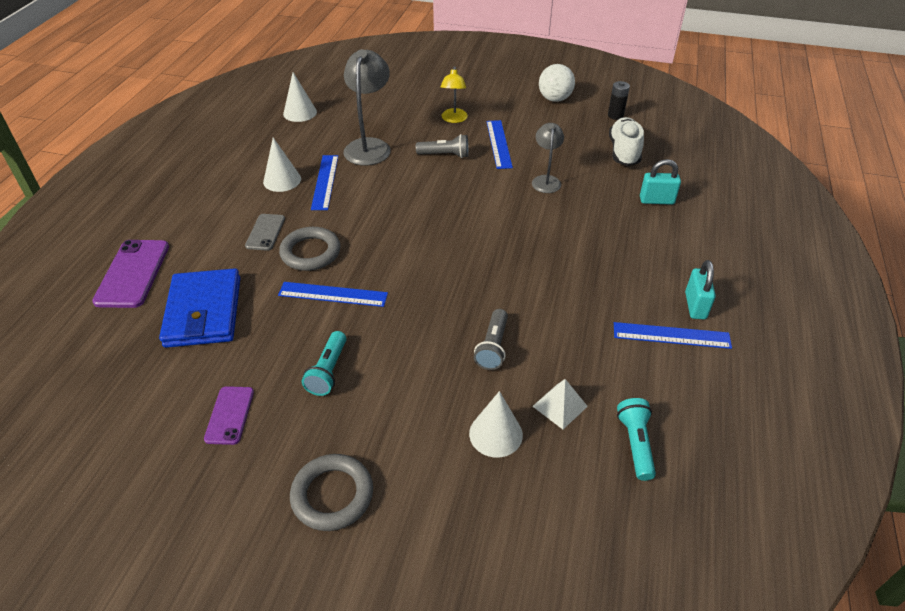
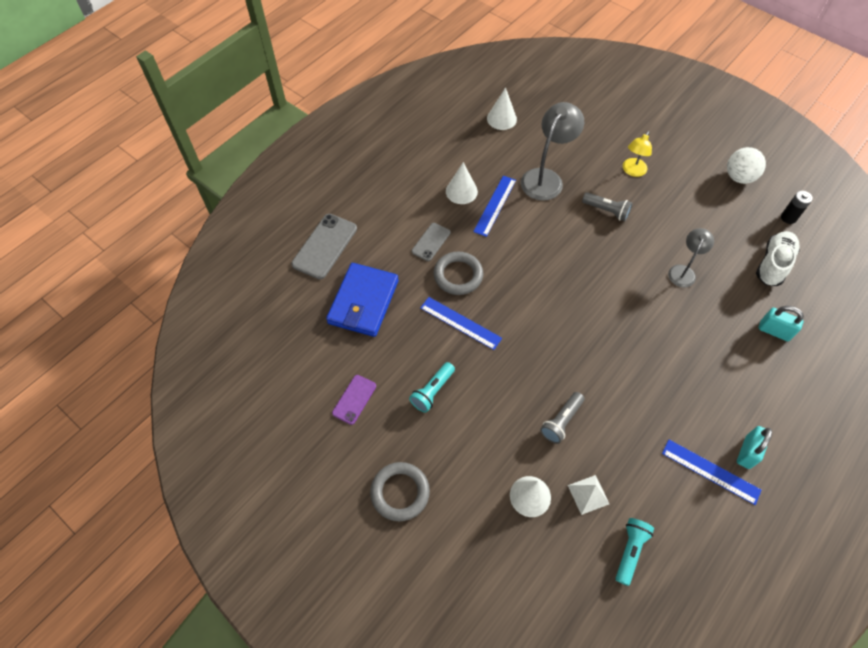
camera: 25 degrees right, 15 degrees up
purple phone [92,240,169,308] -> grey phone [291,214,357,279]
blue ruler [486,120,513,169] -> none

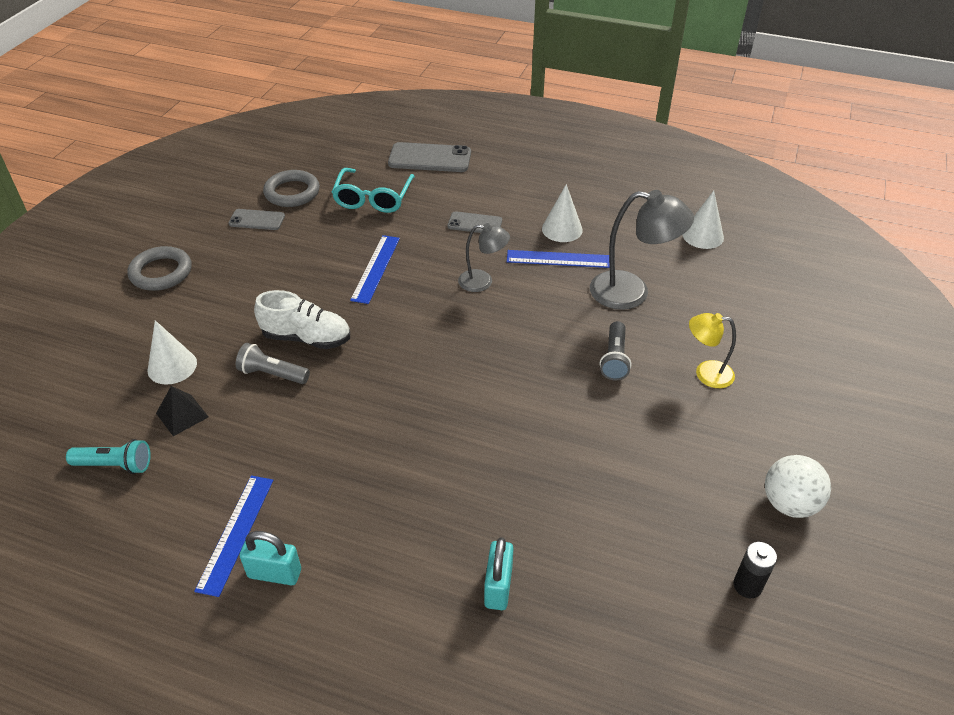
camera: 70 degrees right, 15 degrees down
blue wallet [326,263,399,337] -> turquoise glasses [332,168,415,213]
purple phone [332,375,376,425] -> grey phone [228,209,285,230]
turquoise flashlight [409,362,455,413] -> none
grey ring [433,252,483,295] -> grey ring moved to [263,170,320,207]
white pyramid [568,475,609,515] -> black pyramid [156,386,209,436]
grey lamp [668,228,714,287] -> grey lamp moved to [458,223,510,292]
white shoe [756,231,800,286] -> white shoe moved to [254,290,350,349]

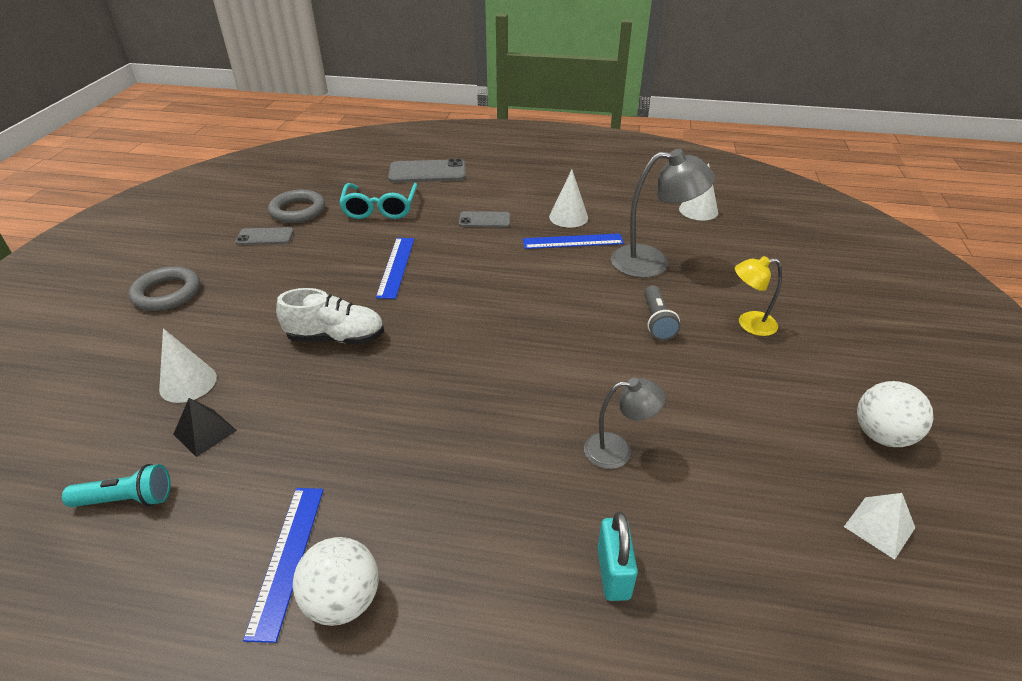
camera: 10 degrees left, 5 degrees down
grey flashlight [236,343,310,384] -> none
turquoise padlock [240,531,301,586] -> white ball [293,537,379,626]
grey lamp [458,223,510,292] -> grey lamp moved to [584,378,666,469]
black battery [734,542,777,598] -> white pyramid [844,493,915,560]

